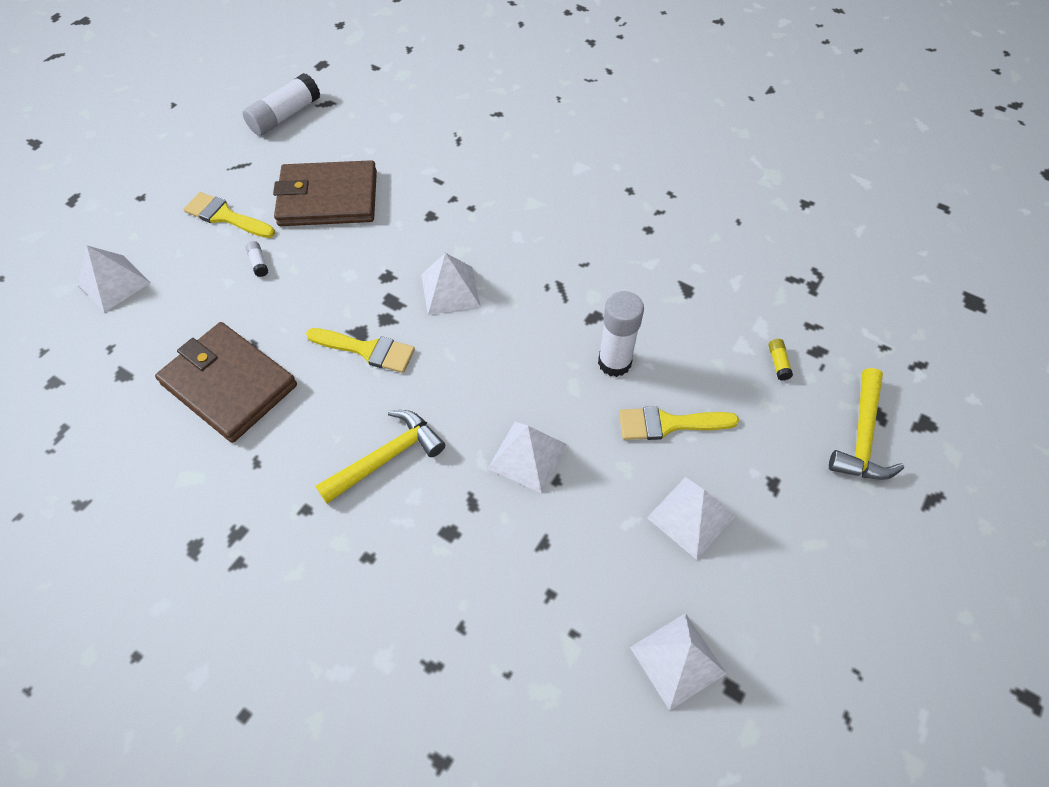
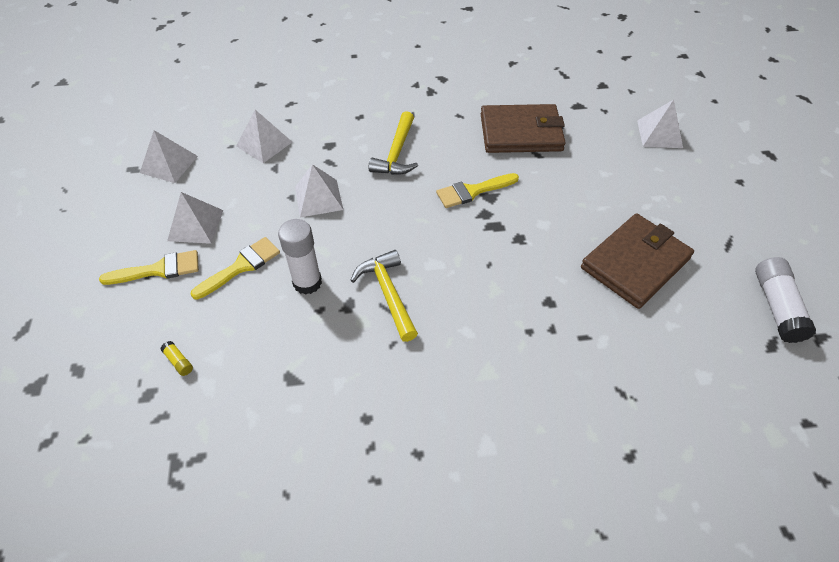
camera: 140 degrees right, 5 degrees down
yellow brush [183,192,275,238] -> yellow brush moved to [99,250,199,285]
white glue stick [246,241,268,277] -> none
white pyramid [421,253,481,315] -> white pyramid moved to [236,110,292,163]
yellow hammer [829,368,904,480] -> yellow hammer moved to [350,250,418,342]

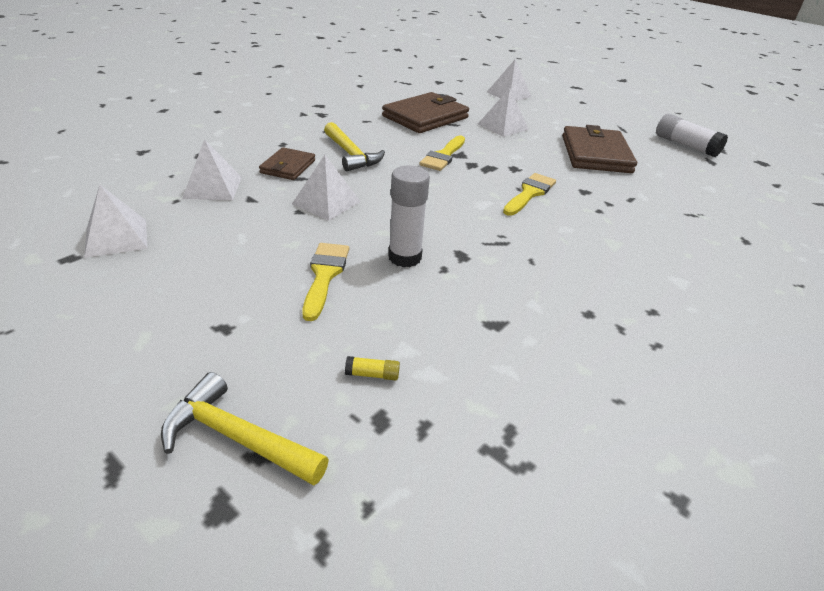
camera: 45 degrees left, 15 degrees down
yellow brush [99,250,199,285] -> yellow brush moved to [503,173,556,216]
white pyramid [167,192,223,244] -> white pyramid moved to [478,88,529,137]
yellow hammer [350,250,418,342] -> yellow hammer moved to [161,372,329,486]
none -> brown wallet [259,147,315,180]

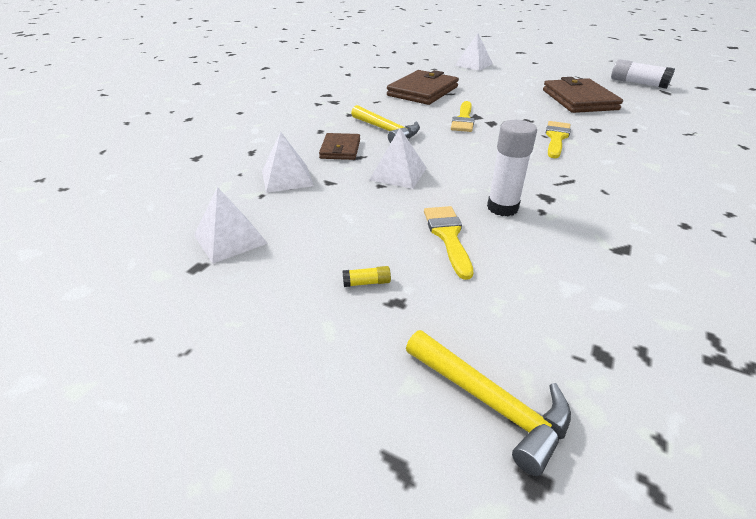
camera: 10 degrees left, 0 degrees up
yellow hammer [161,372,329,486] -> yellow hammer turned 150 degrees counterclockwise [406,330,571,476]
yellow glue stick [345,356,400,381] -> yellow glue stick moved to [343,266,391,287]
white pyramid [478,88,529,137] -> none

